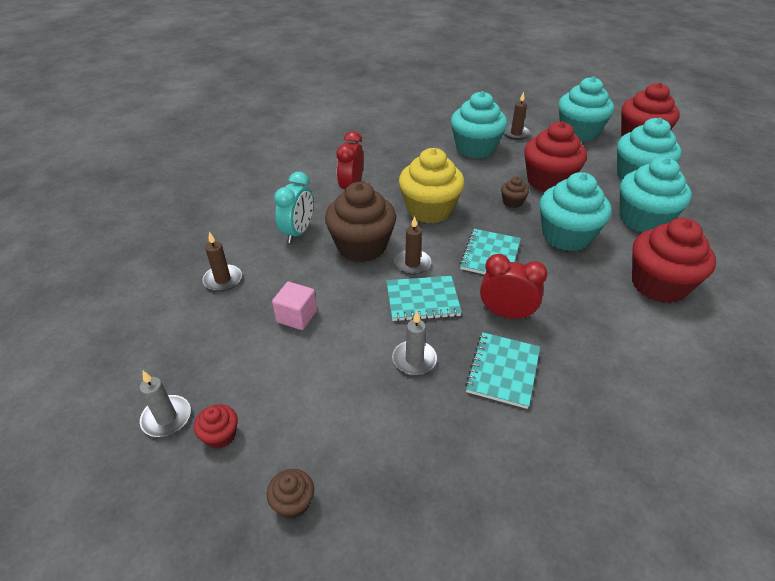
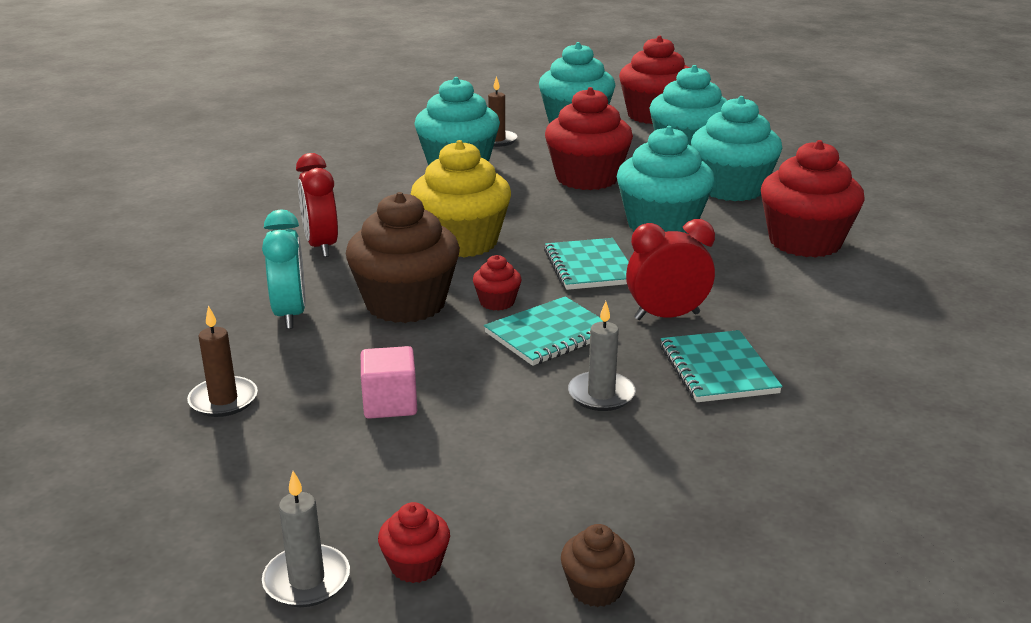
camera: 30 degrees left, 15 degrees down
brown candle [394,216,431,275] -> red cupcake [473,255,521,311]
brown cupcake [501,177,529,208] -> none

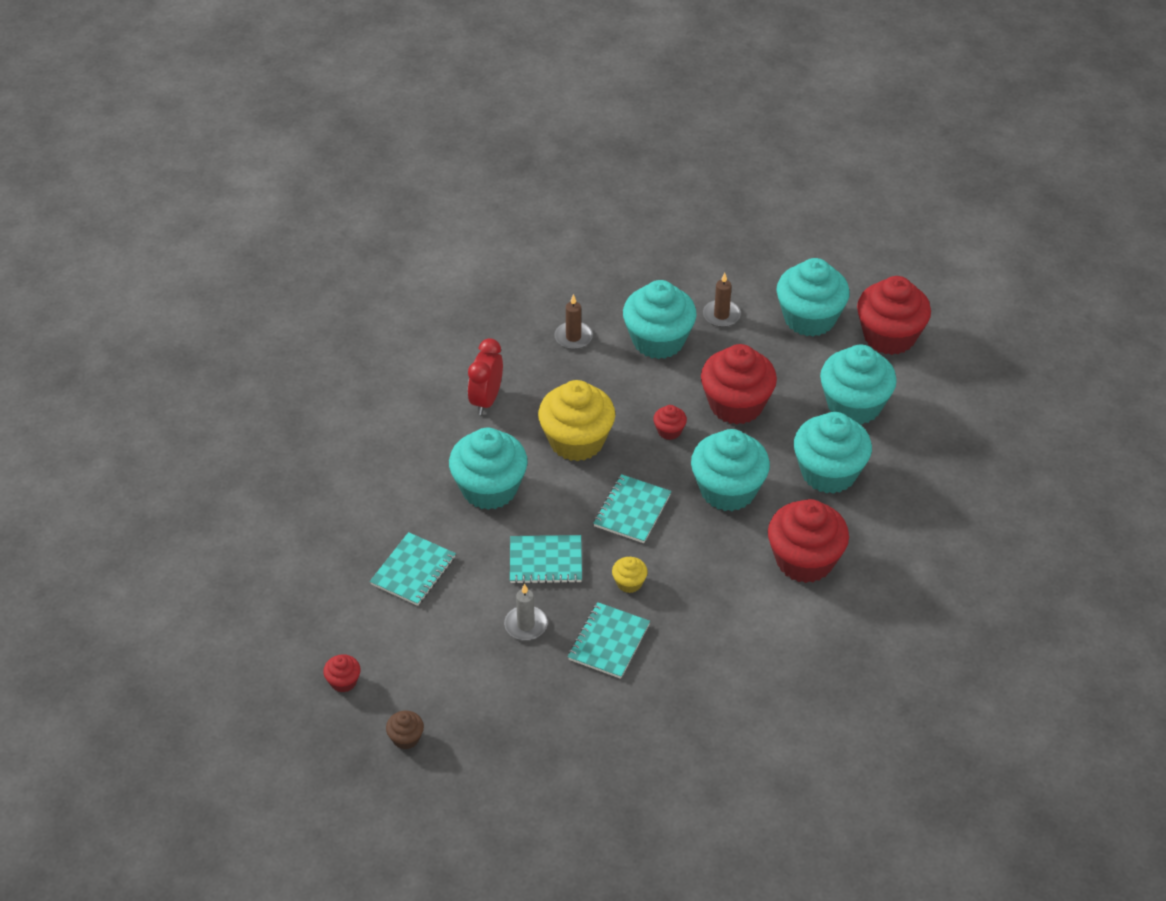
camera: 35 degrees right, 20 degrees up
brown candle [187,305,258,417] -> brown candle moved to [554,294,593,349]
turquoise clock [262,210,306,329] -> none
grey candle [262,471,350,607] -> none
brown cupcake [346,192,460,323] -> turquoise cupcake [449,428,528,510]
pink cube [361,346,417,419] -> turquoise notebook [370,532,456,606]
red cupcake [473,255,521,311] -> red cupcake moved to [653,405,687,440]
red clock [626,219,715,320] -> yellow cupcake [612,557,648,593]

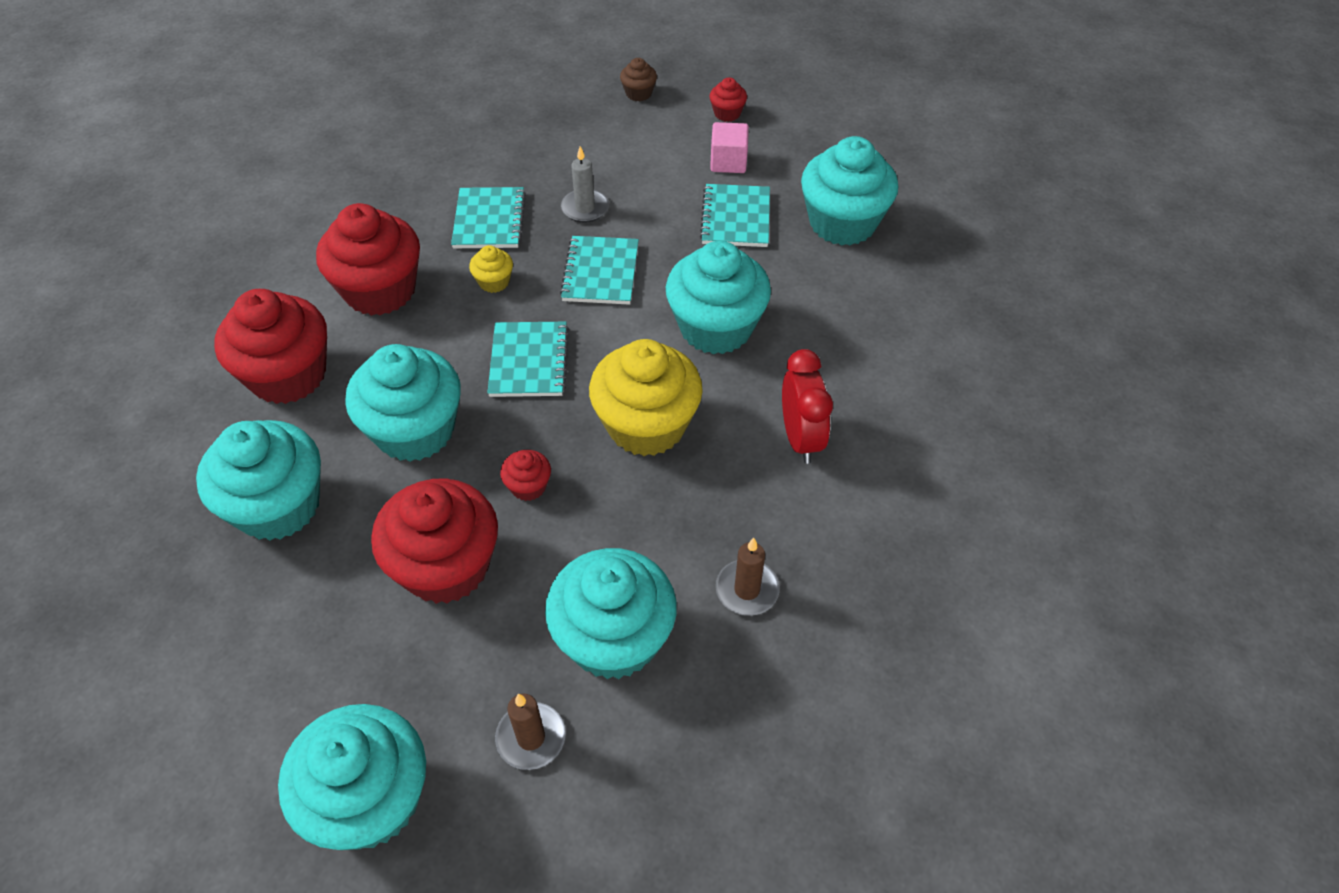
camera: 155 degrees right, 5 degrees up
turquoise notebook [510,535,582,584] -> turquoise notebook turned 60 degrees counterclockwise [560,236,639,305]
turquoise cupcake [820,345,897,425] -> turquoise cupcake moved to [801,136,898,246]
red cupcake [857,276,931,355] -> red cupcake moved to [316,203,420,316]
none -> pink cube [710,122,749,173]

